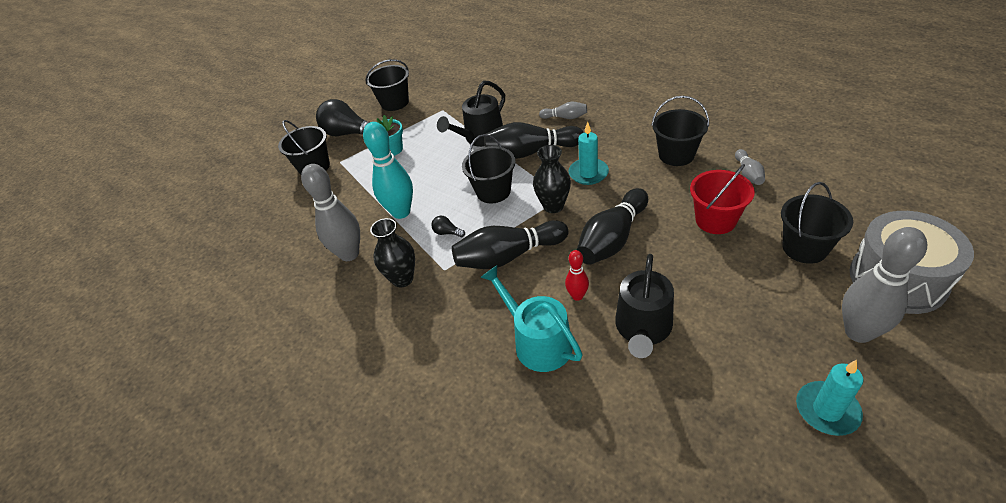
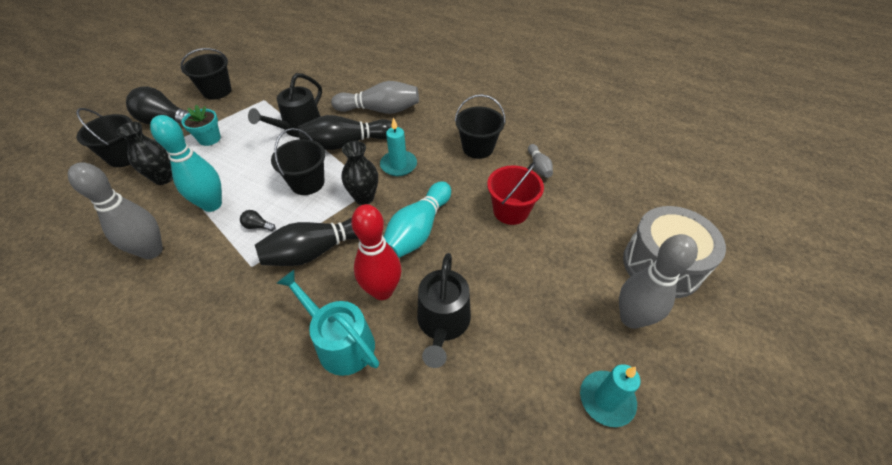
camera: 15 degrees left, 5 degrees up
black vase [370,218,415,287] -> black vase moved to [116,122,173,185]
grey bowling pin [539,102,587,119] -> grey bowling pin [331,81,419,114], size x1.96
red bowling pin [565,250,589,301] -> red bowling pin [351,204,401,300], size x1.96
black bowling pin [577,188,648,265] -> turquoise bowling pin [384,181,451,258]
black bucket [781,182,853,264] -> none

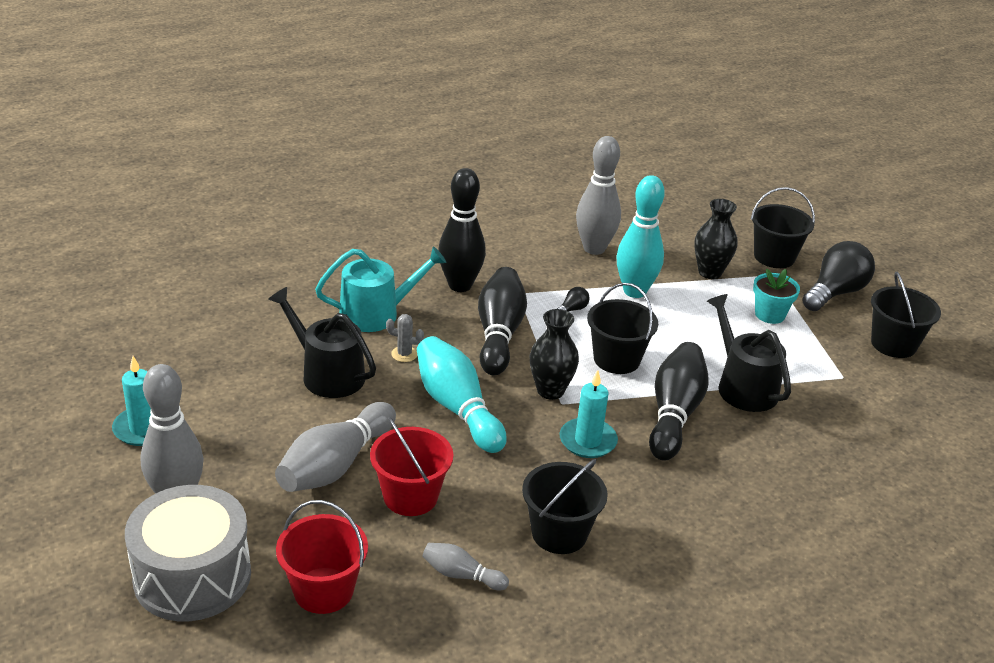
camera: 120 degrees right, 15 degrees down
grey bowling pin [331,81,419,114] -> grey bowling pin moved to [275,402,396,492]
red bowling pin [351,204,401,300] -> grey cactus [386,314,424,362]
none -> red bucket [276,500,368,614]
none -> black bowling pin [438,168,486,292]

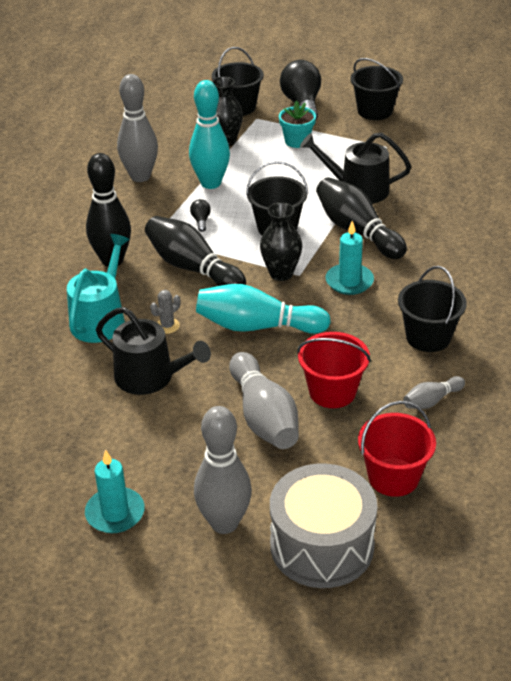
camera: 50 degrees left, 5 degrees up
black watering can [268,287,376,398] -> black watering can turned 135 degrees counterclockwise [96,307,211,395]

